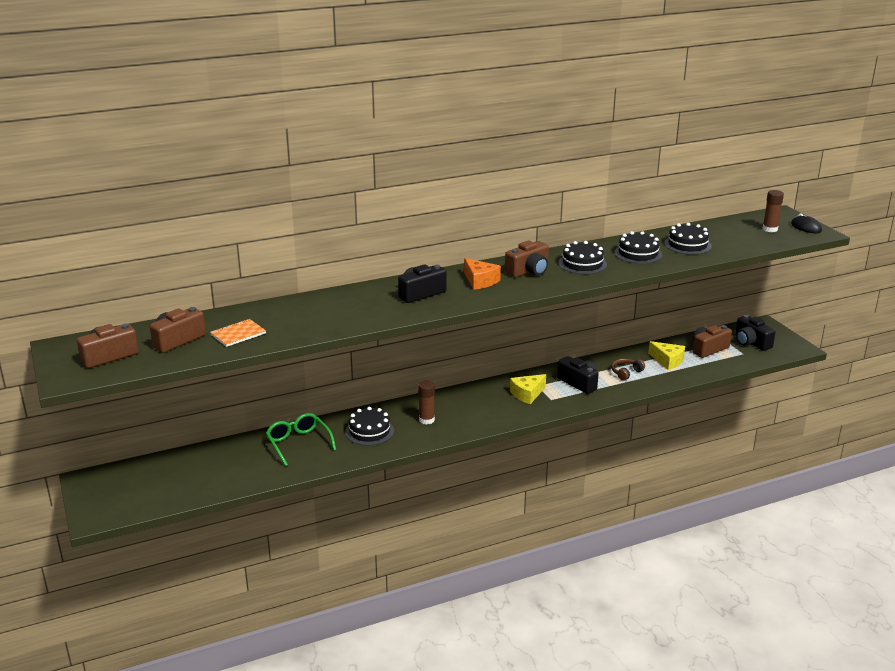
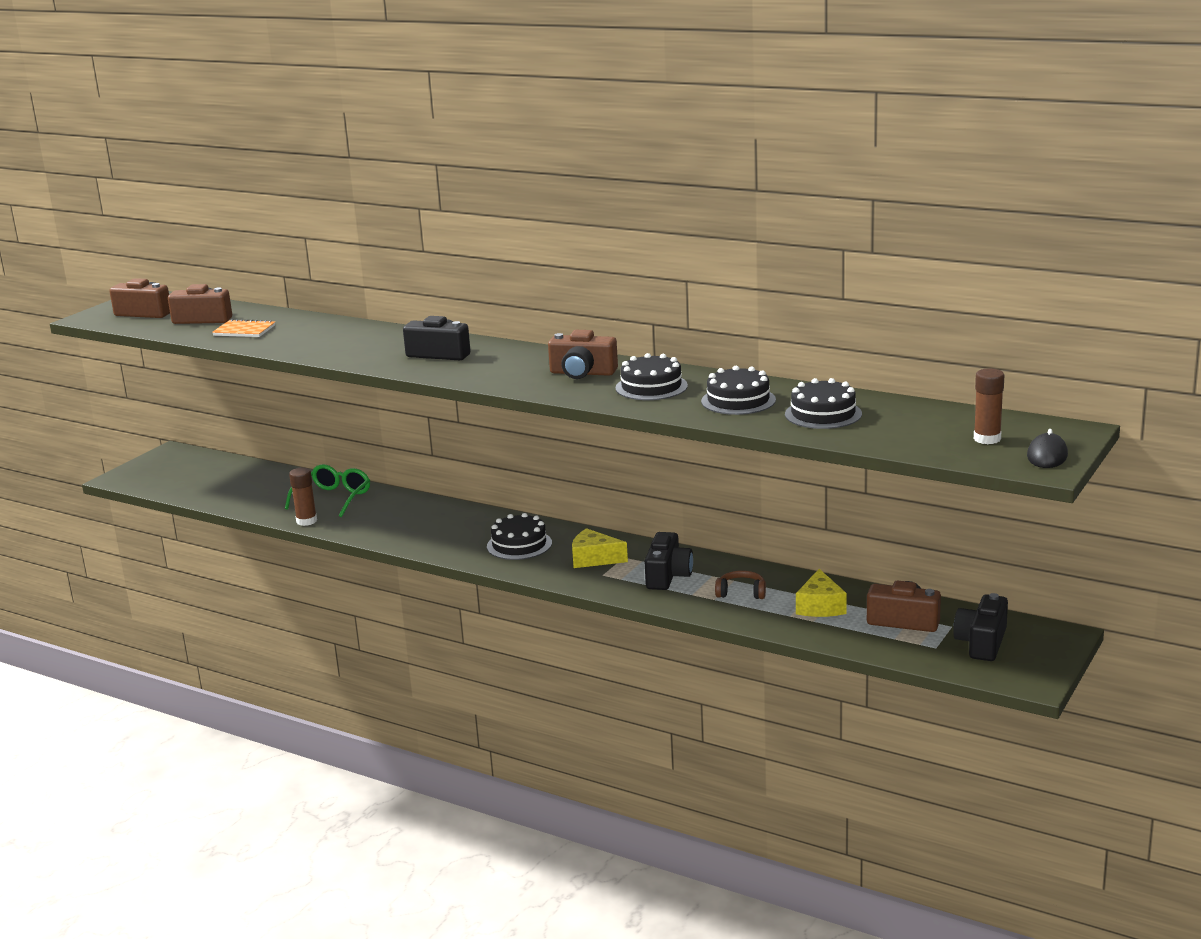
camera: 55 degrees right, 5 degrees down
black cake [345,407,394,445] -> black cake moved to [487,513,552,560]
brown glue stick [418,380,435,425] -> brown glue stick moved to [289,468,317,526]
orange cheese [464,258,501,290] -> none

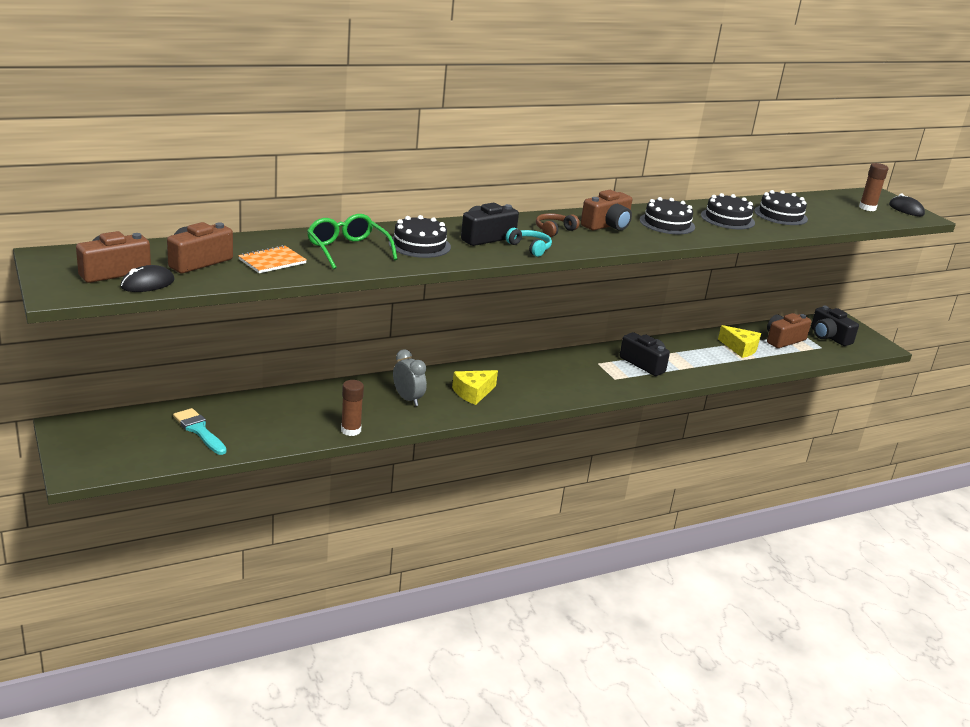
camera: 60 degrees left, 5 degrees up
green glasses [285,464,370,517] -> green glasses moved to [307,214,398,270]
black cake [487,513,552,560] -> black cake moved to [389,215,451,258]
yellow cheese [572,528,628,568] -> yellow cheese moved to [452,370,498,405]
brown headphones [715,570,766,599] -> brown headphones moved to [536,213,580,237]
none -> black mouse [120,265,175,292]
none -> turquoise brush [173,408,227,455]
none -> grey clock [393,349,427,406]
none -> turquoise headphones [506,228,552,257]

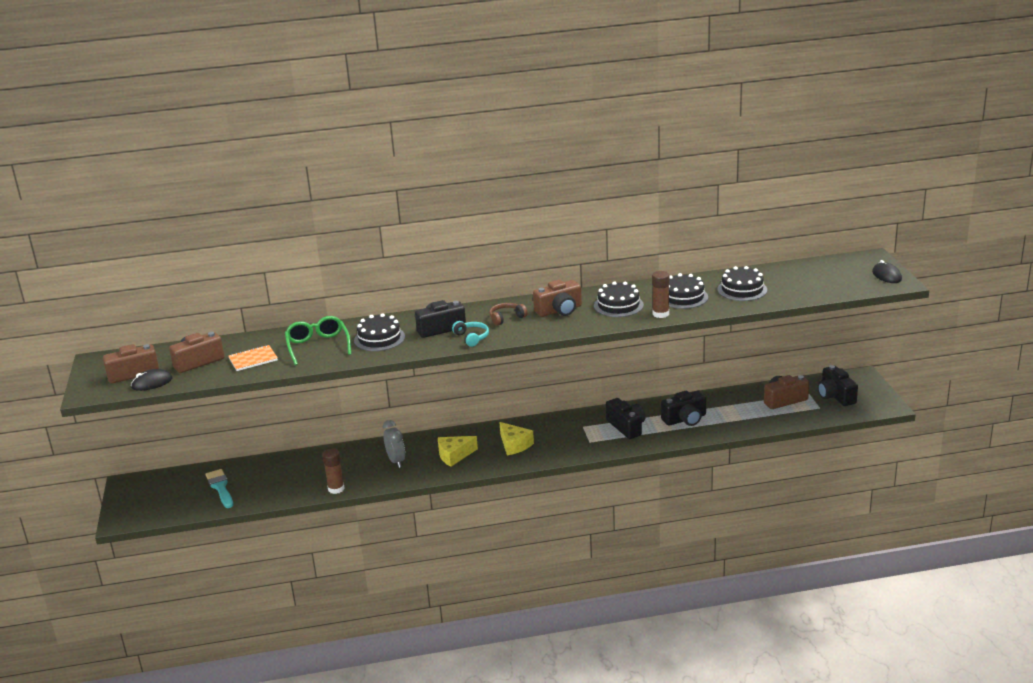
camera: 20 degrees right, 0 degrees up
yellow cheese [718,325,761,358] -> yellow cheese moved to [500,422,534,455]
brown glue stick [859,163,888,211] -> brown glue stick moved to [652,271,670,318]
none -> black camera [661,390,706,426]

